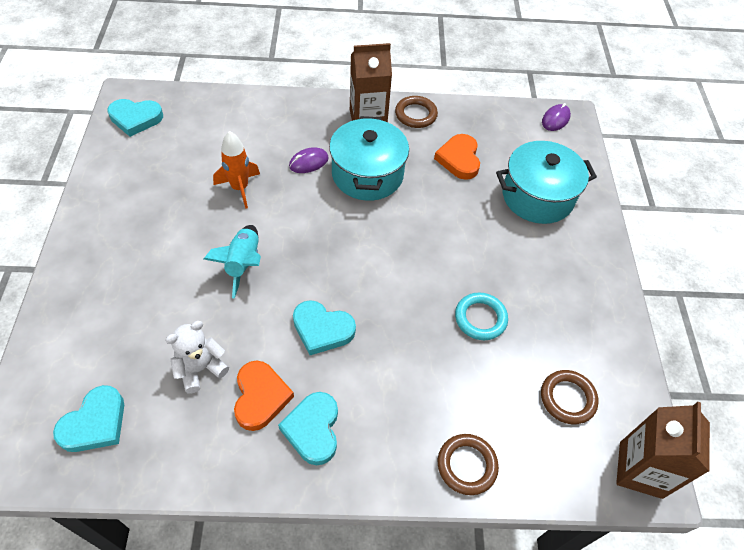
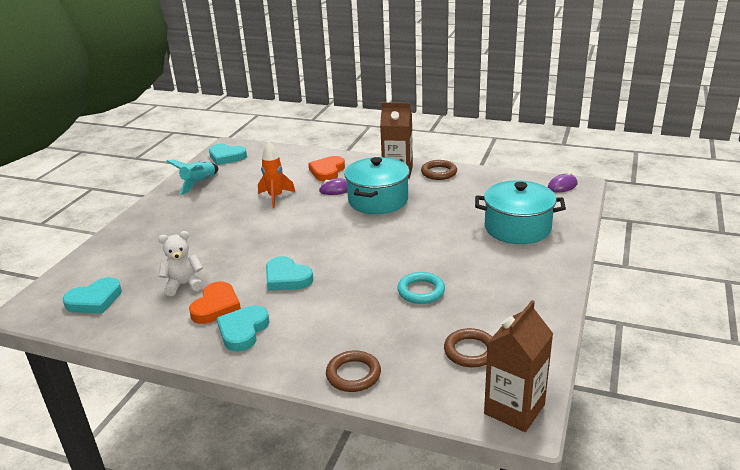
camera: 25 degrees right, 25 degrees down
turquoise rocket [204,225,261,299] -> turquoise rocket moved to [166,160,219,195]
orange heart [434,134,480,180] -> orange heart moved to [308,156,345,182]

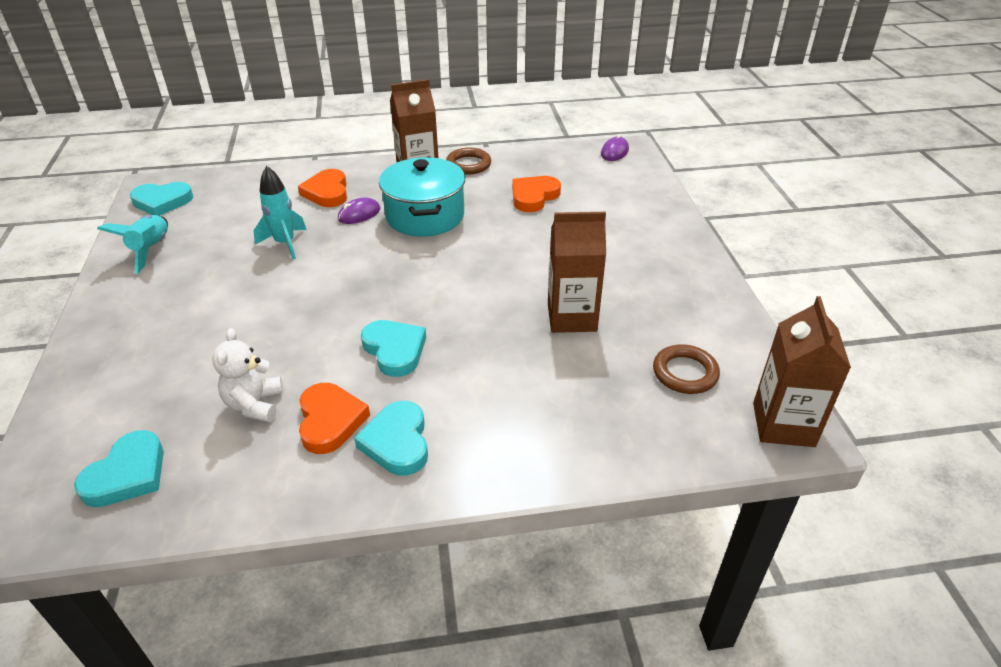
camera: 30 degrees left, 10 degrees up
white teddy bear [158,231,203,296] -> white teddy bear turned 45 degrees counterclockwise [212,328,283,422]
orange rocket [258,141,295,208] -> turquoise rocket [254,166,307,260]
turquoise heart [266,256,313,291] -> turquoise heart turned 135 degrees counterclockwise [361,320,426,377]
brown ring [326,350,381,392] -> none
turquoise ring [397,272,445,304] -> brown carton [548,212,606,333]
turquoise pot [475,180,566,244] -> none
none -> orange heart [512,176,561,212]

